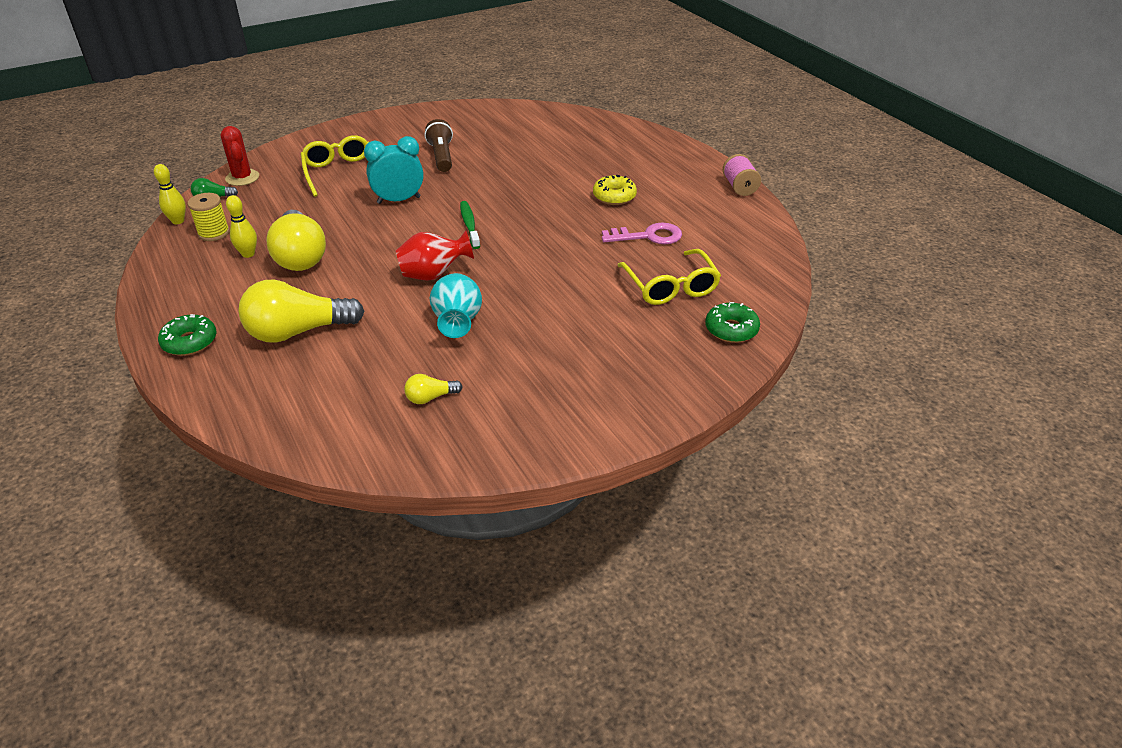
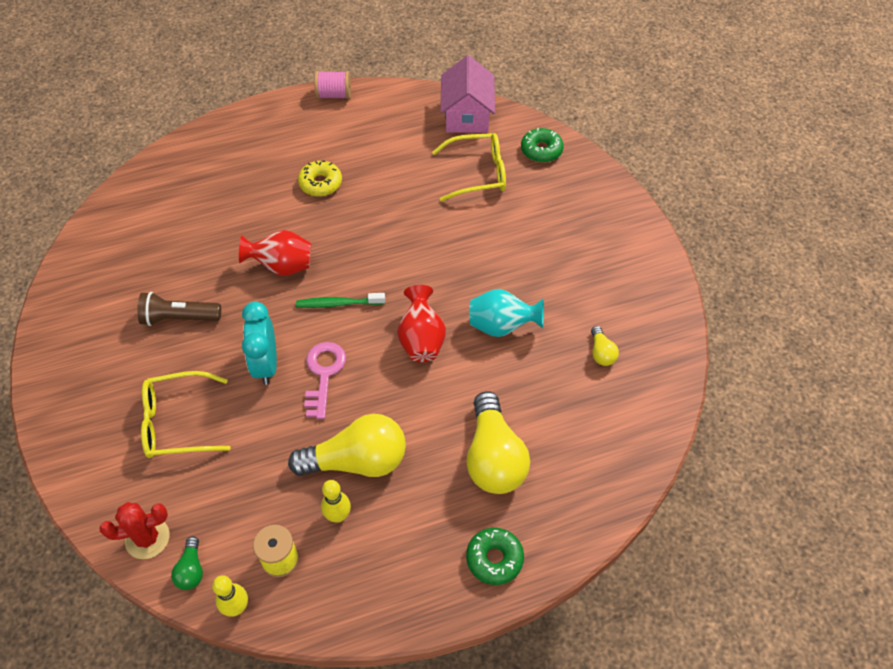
camera: 80 degrees left, 15 degrees up
pink key [602,222,682,244] -> pink key moved to [304,342,346,419]
none -> red vase [239,230,311,276]
none -> pink house [440,55,495,133]

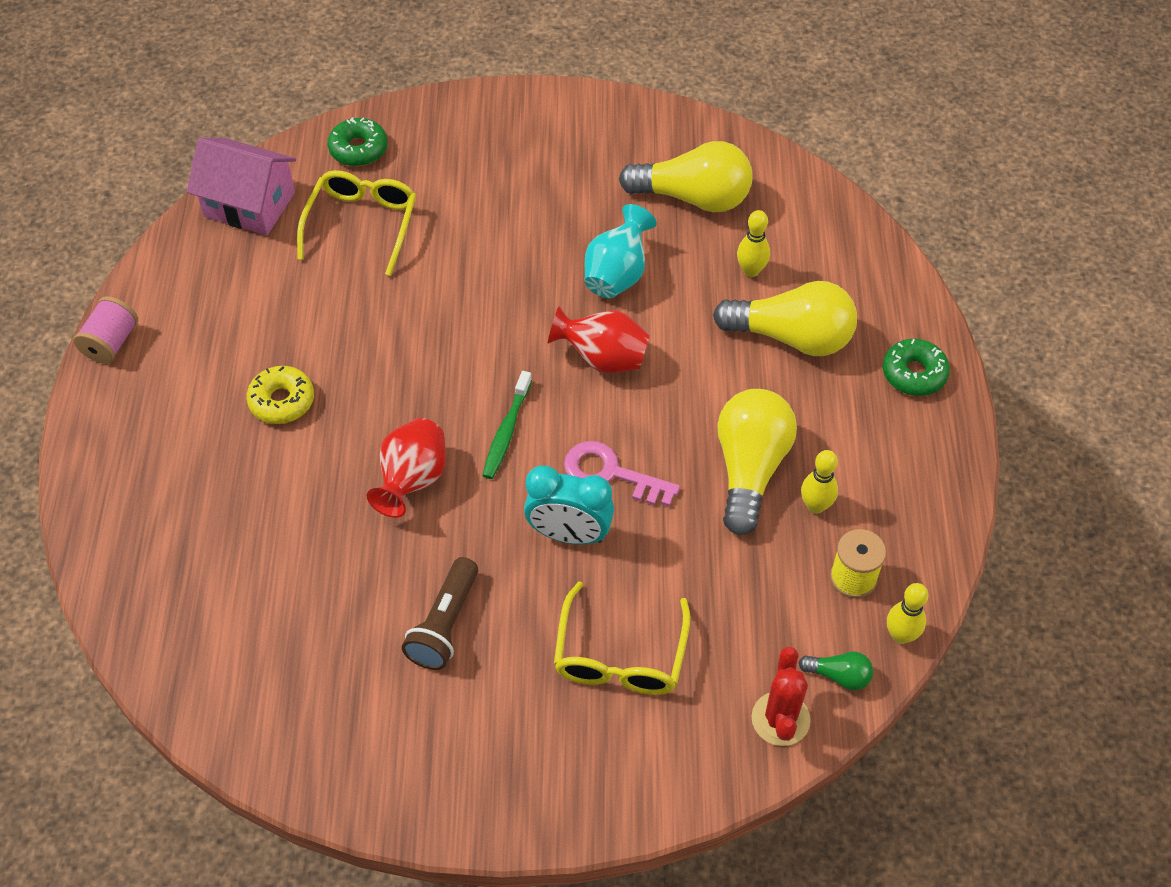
camera: 70 degrees left, 0 degrees up
yellow light bulb [591,326,619,366] -> yellow light bulb [619,141,752,212], size x2.21
none -> yellow bowling pin [737,210,770,277]

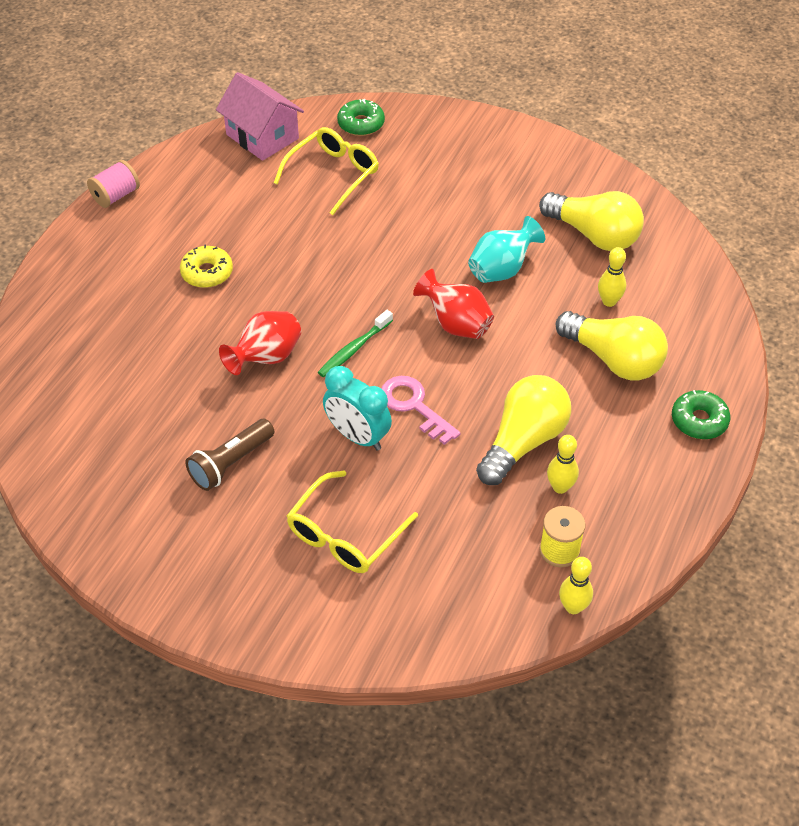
camera: 25 degrees right, 5 degrees down
red cactus [751,647,811,746] -> none
green light bulb [799,651,873,691] -> none

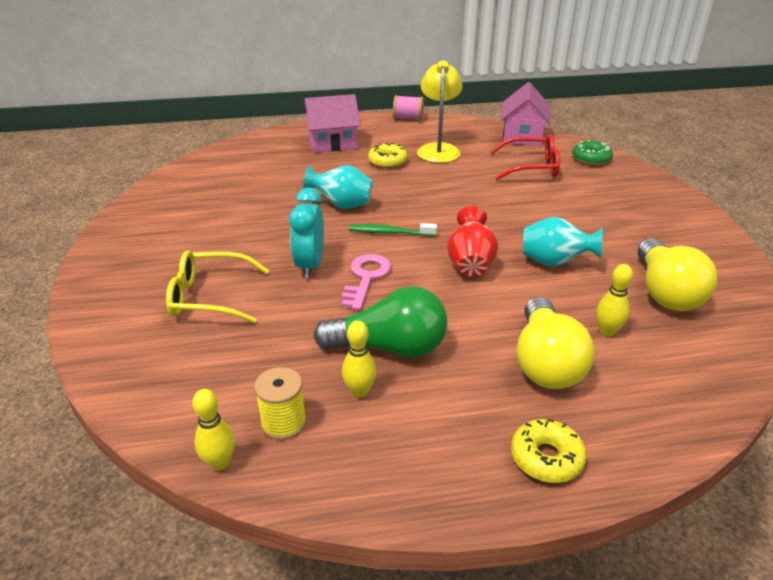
camera: 55 degrees right, 15 degrees down
brown flashlight [185,419,275,491] -> none
red vase [219,311,301,375] -> turquoise vase [303,165,373,209]
yellow glasses [274,127,379,215] -> red glasses [490,135,560,180]
yellow light bulb [476,375,571,485] -> green light bulb [313,286,447,358]
green donut [672,390,731,439] -> yellow donut [511,419,587,483]
none -> pink house [304,94,361,153]
none -> yellow lamp [417,61,462,163]

